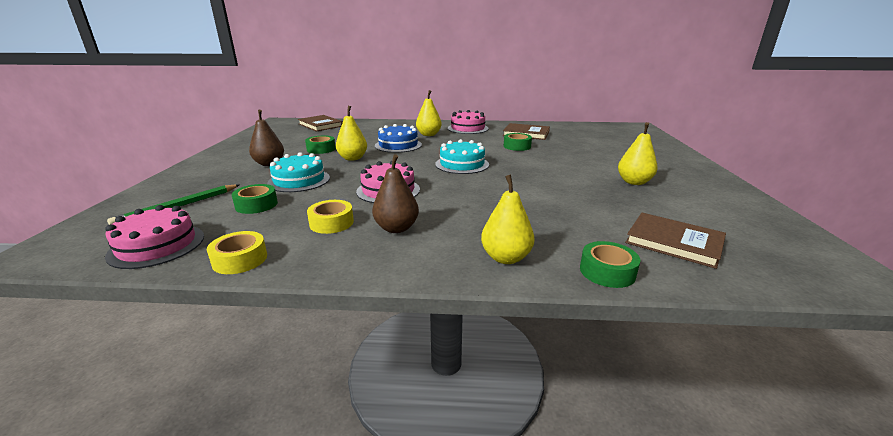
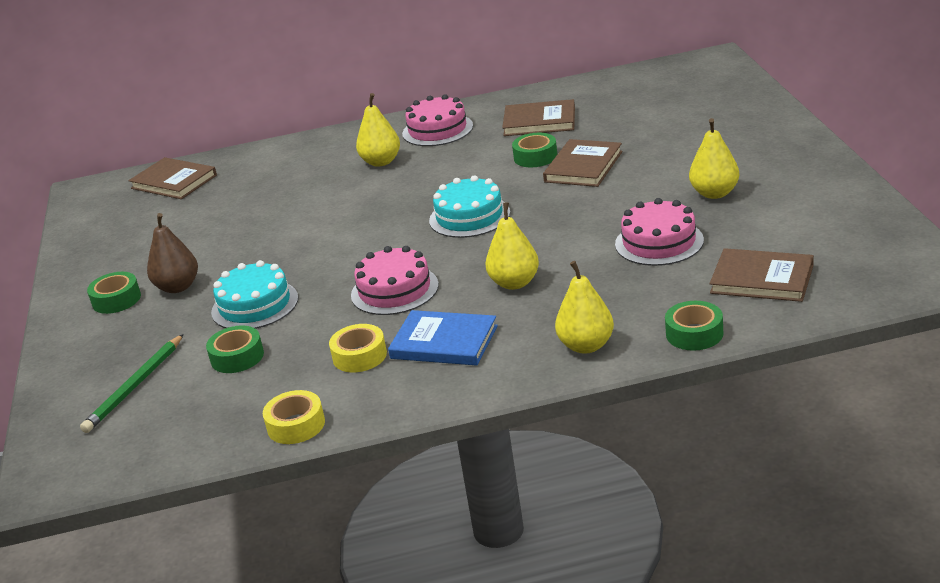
camera: 10 degrees left, 5 degrees up
pink cake [105,205,204,269] -> pink cake moved to [615,198,704,266]
green tape [305,136,336,154] -> green tape moved to [87,272,141,314]
yellow pear [336,106,367,161] -> yellow pear moved to [486,202,539,290]
brown pear [372,154,419,233] -> blue book [388,310,498,365]
blue cake [375,124,422,153] -> none
none -> brown book [543,139,622,187]

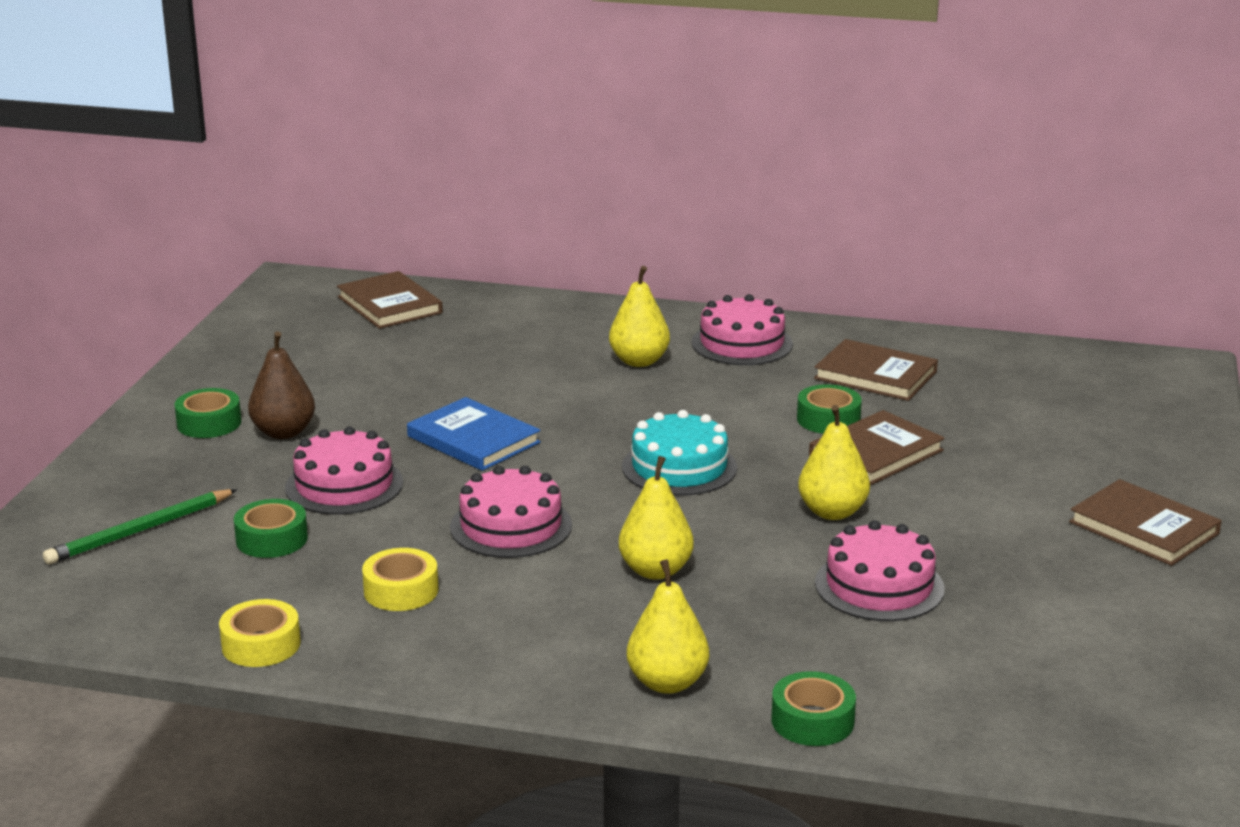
camera: 20 degrees right, 5 degrees down
turquoise cake [211,260,298,329] -> pink cake [285,426,403,514]
blue book [388,310,498,365] -> blue book moved to [407,397,541,471]
yellow pear [689,118,739,199] -> yellow pear moved to [798,405,870,520]
brown book [709,248,814,302] -> brown book moved to [1069,479,1222,566]

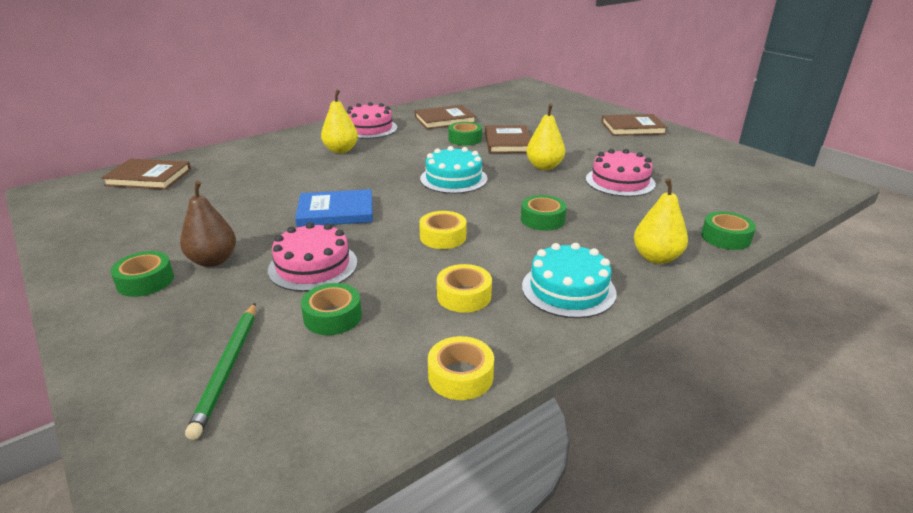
camera: 50 degrees left, 5 degrees up
pink cake [450,466,572,558] -> yellow tape [419,211,466,249]
yellow pear [619,456,694,580] -> green tape [521,195,567,231]
none -> turquoise cake [522,243,617,318]

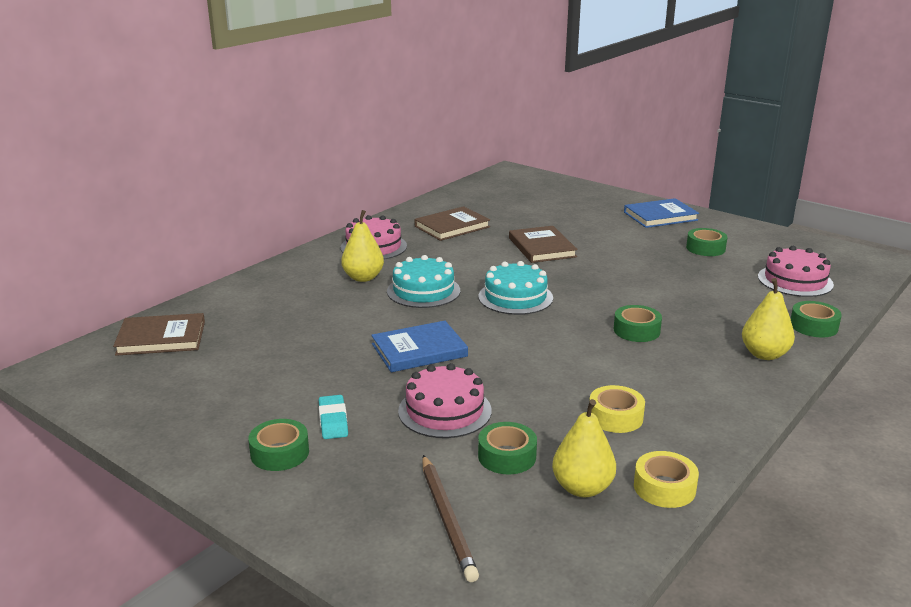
camera: 15 degrees left, 5 degrees down
brown pear [180,181,236,267] -> turquoise eraser [319,395,348,439]
green pencil [185,303,256,440] -> brown pencil [422,455,479,582]
yellow tape [419,211,466,249] -> none
green tape [448,122,482,146] -> green tape moved to [686,228,727,256]
turquoise cake [522,243,617,318] -> turquoise cake moved to [387,255,460,308]
yellow pear [526,104,565,170] -> yellow pear moved to [552,399,616,497]
pink cake [586,149,656,197] -> pink cake moved to [758,246,834,297]
brown book [601,114,668,136] -> blue book [624,198,699,228]

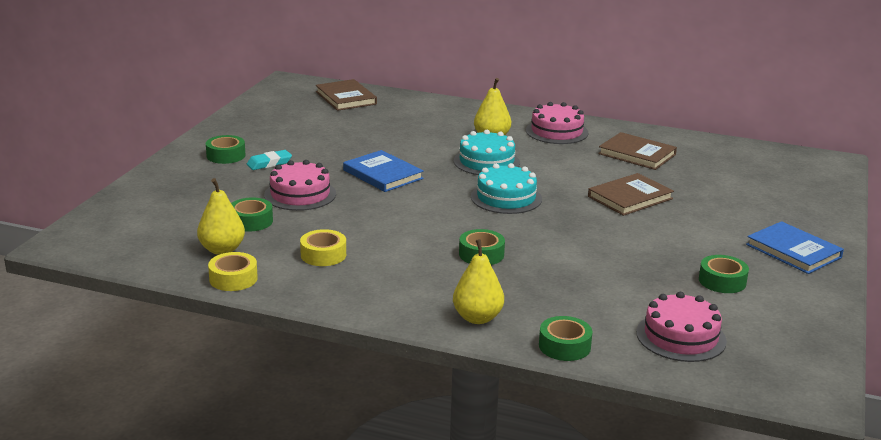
camera: 70 degrees right, 0 degrees up
brown pencil [422,455,479,582] -> none

